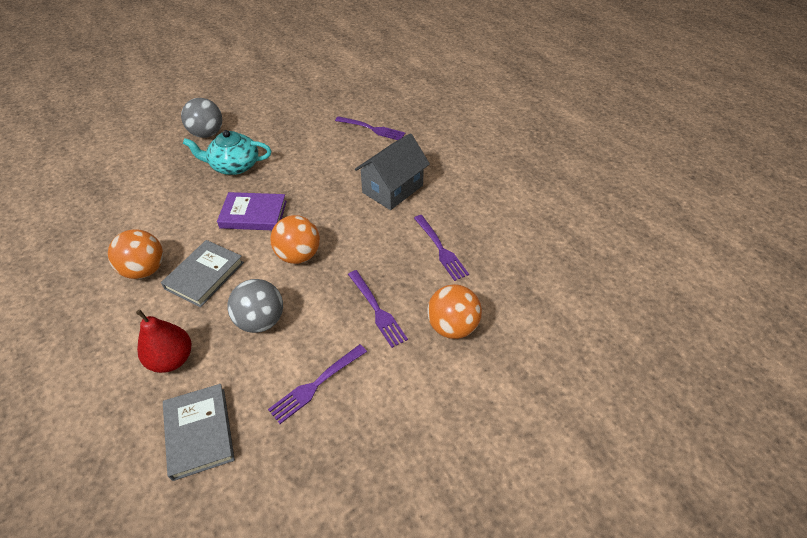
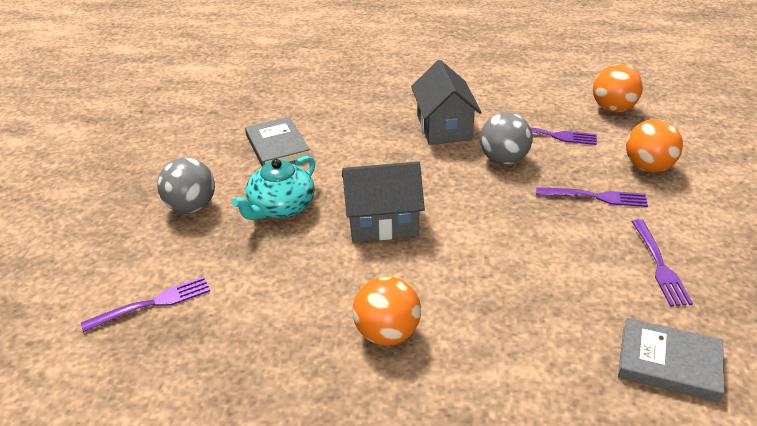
camera: 50 degrees left, 10 degrees down
red pear [136,310,192,373] -> none
grey book [161,240,244,307] -> grey book moved to [245,117,310,167]
purple book [217,192,287,230] -> grey house [342,161,425,242]
grey ball [227,279,283,333] -> grey ball moved to [480,112,533,164]
orange ball [270,215,320,264] -> orange ball moved to [593,64,643,112]
purple fork [335,116,406,140] -> purple fork moved to [81,276,210,332]

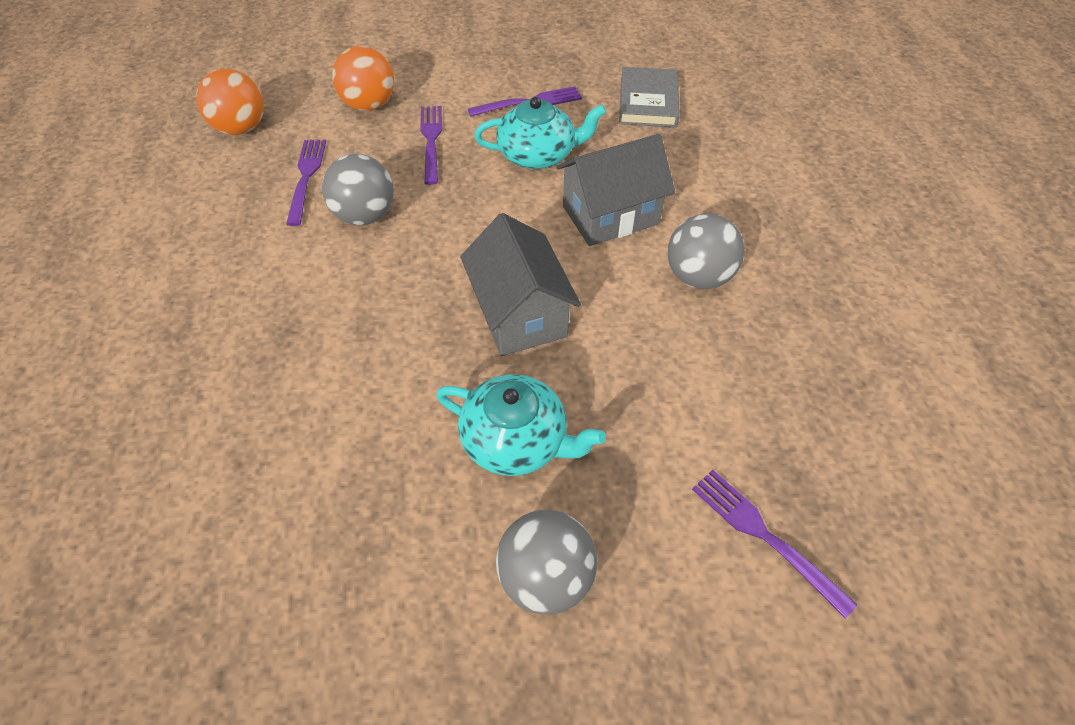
camera: 105 degrees left, 15 degrees up
grey book [245,117,310,167] -> none
orange ball [353,276,421,346] -> grey ball [667,214,744,289]
grey house [411,60,482,145] -> grey house moved to [556,134,675,246]
none -> turquoise teapot [474,97,606,169]

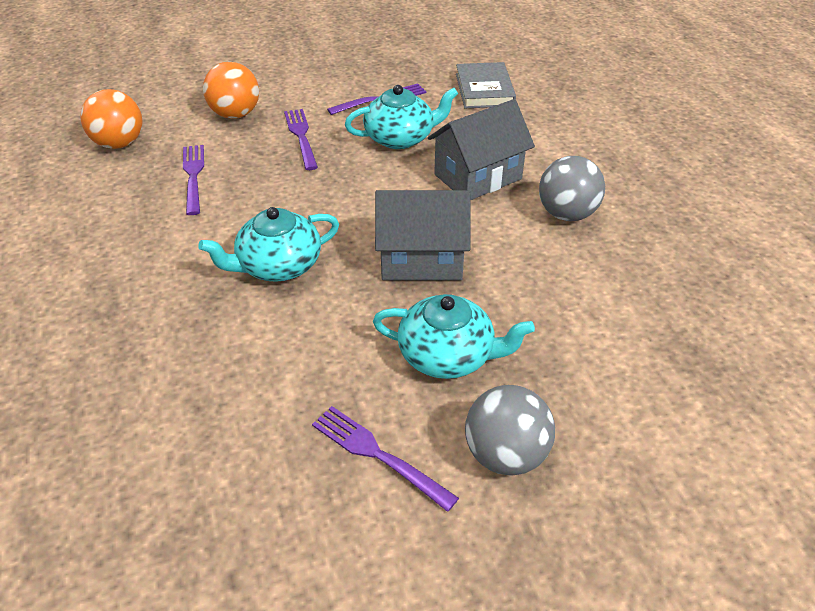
camera: 10 degrees left, 10 degrees down
grey ball [322,154,394,225] -> none
grey house [460,213,581,356] -> grey house turned 60 degrees counterclockwise [375,190,470,280]
purple fork [692,470,857,619] -> purple fork moved to [312,406,459,512]
none -> turquoise teapot [198,207,339,282]

